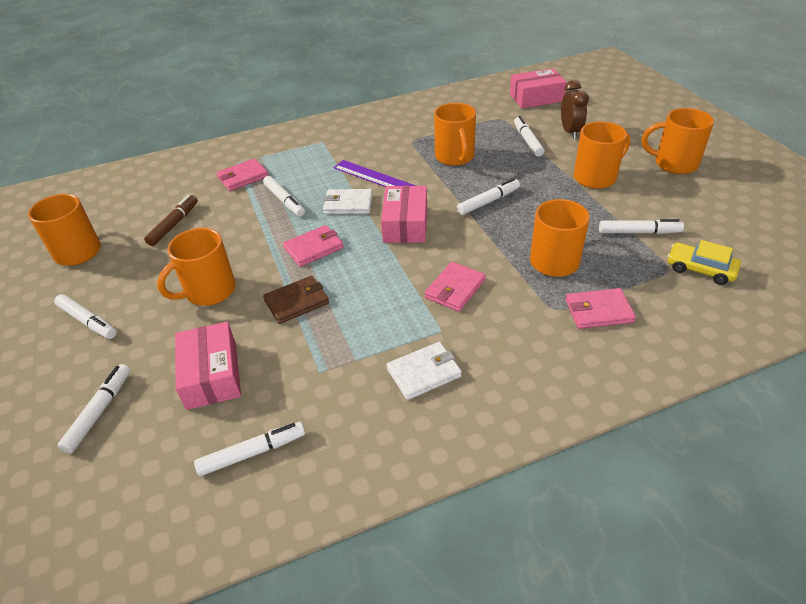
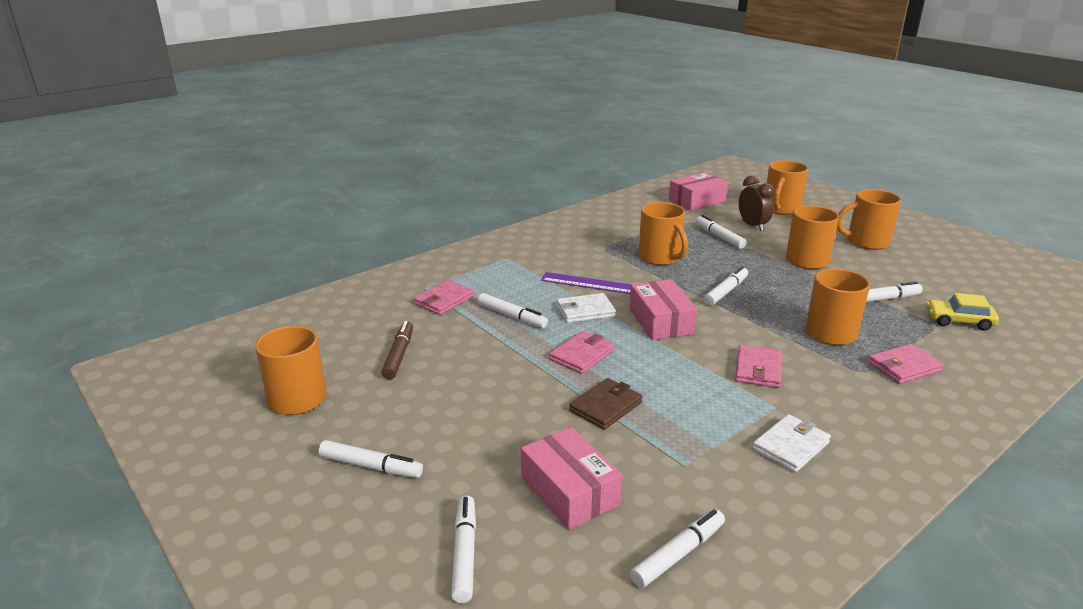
camera: 20 degrees left, 15 degrees down
orange mug [157,228,236,306] -> orange mug moved to [767,160,808,215]

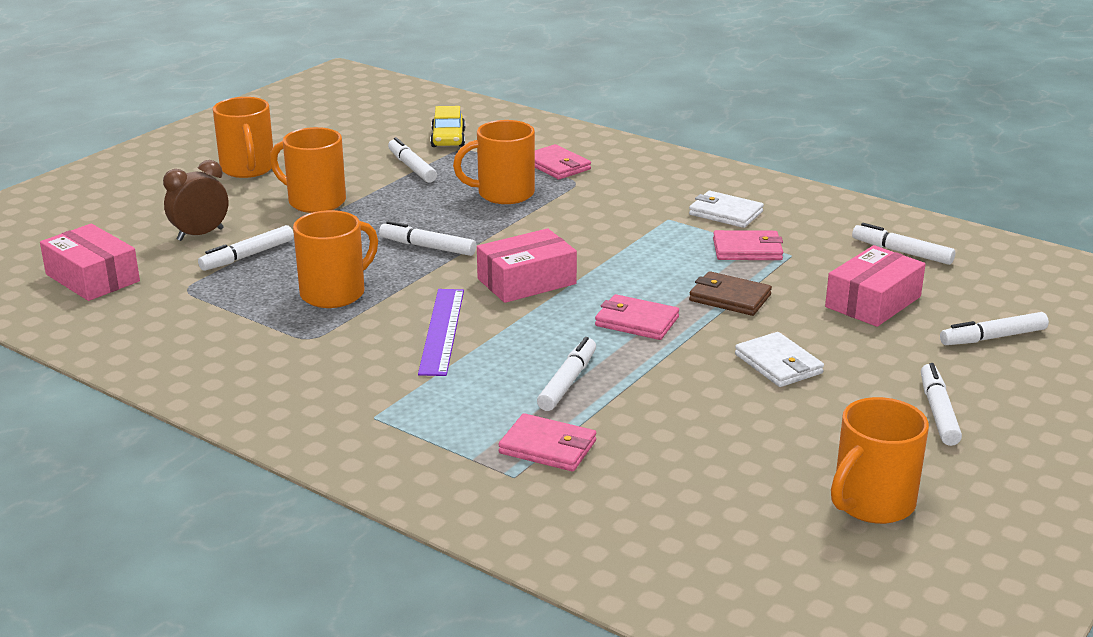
camera: 105 degrees left, 0 degrees up
brown marker [382,321,413,379] -> none
white wallet [557,293,616,323] -> white wallet moved to [735,332,824,387]
pink wallet [735,345,782,388] -> pink wallet moved to [713,230,783,260]
orange mug [767,160,808,215] -> none

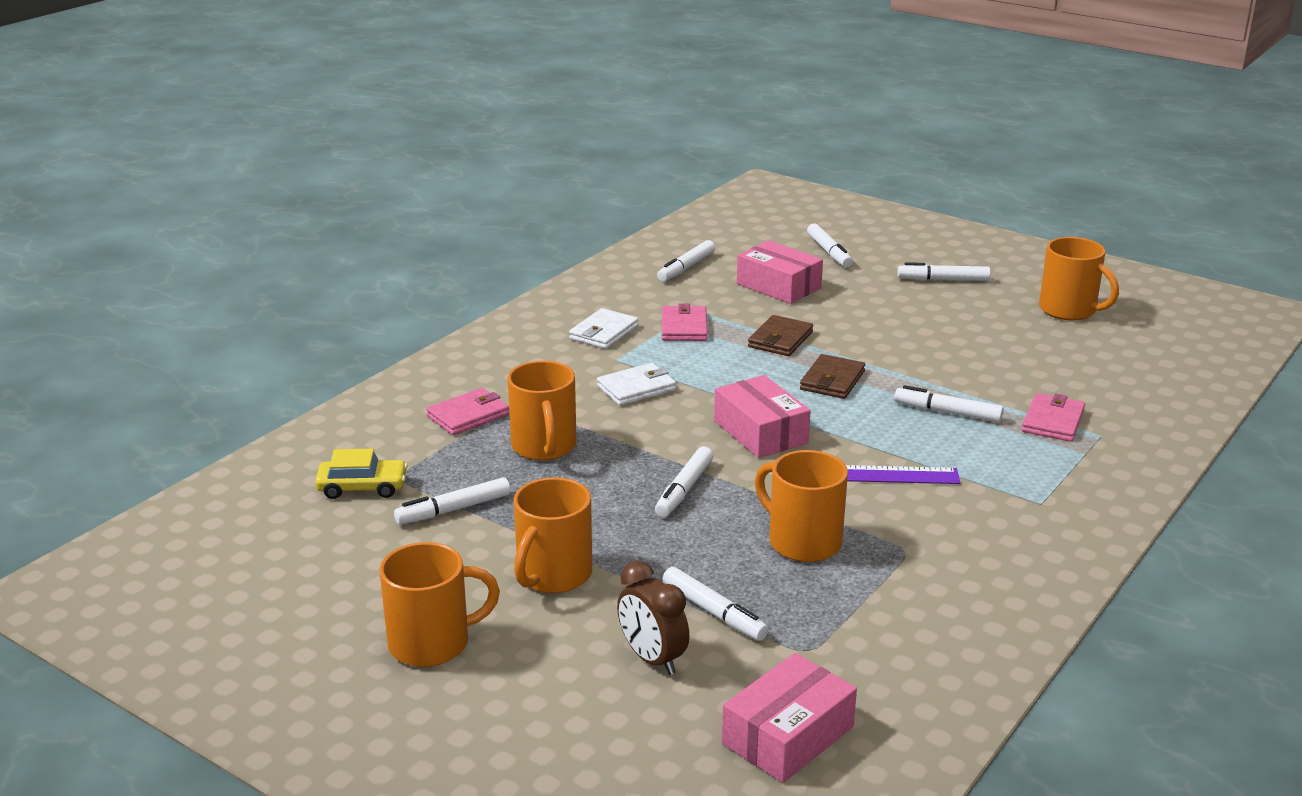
camera: 90 degrees left, 0 degrees up
pink wallet [595,294,679,340] -> brown wallet [800,354,865,399]
white wallet [735,332,824,387] -> white wallet moved to [597,363,676,406]

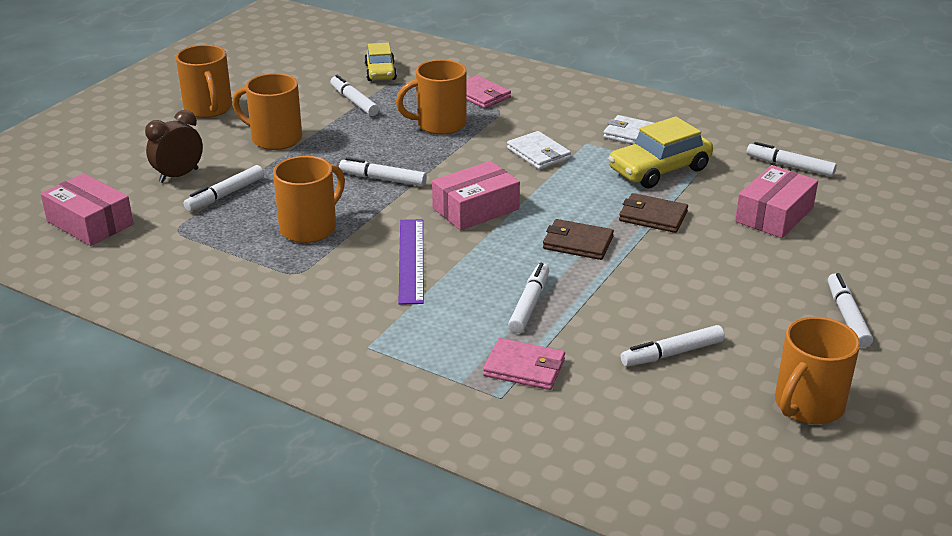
camera: 85 degrees right, 5 degrees up
pink wallet [662,304,708,341] -> yellow car [608,116,713,188]
white marker [807,223,853,267] -> white marker moved to [621,325,725,367]

